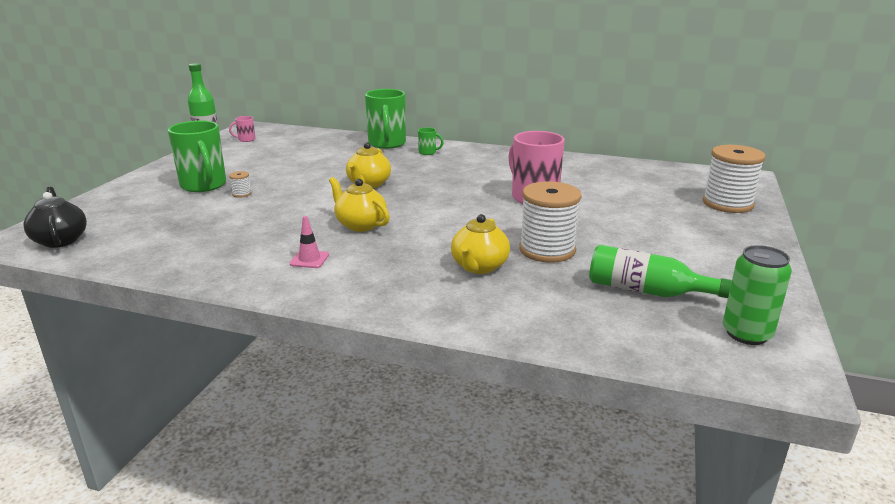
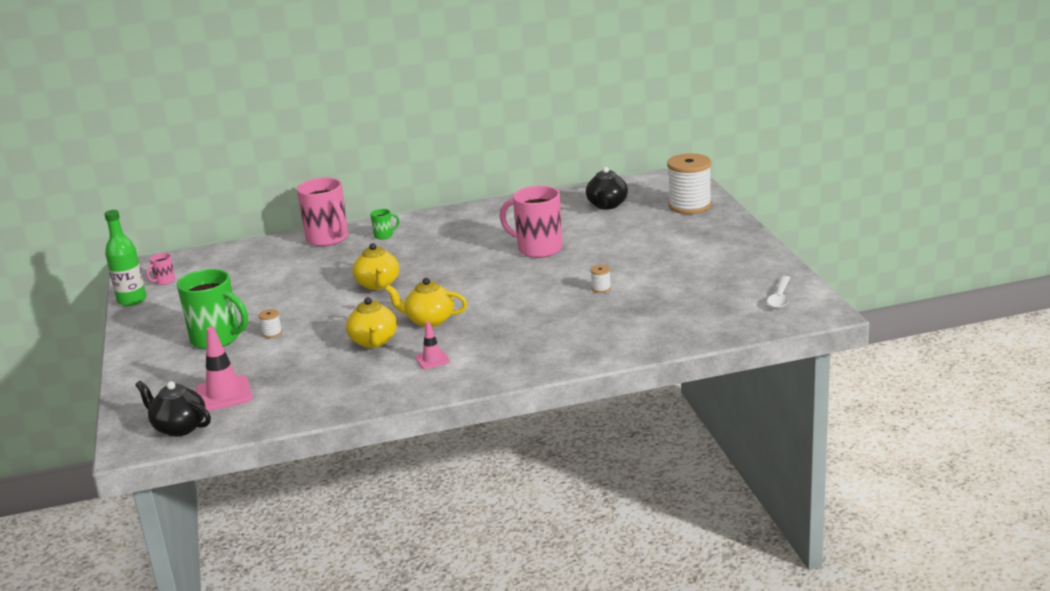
camera: 30 degrees left, 0 degrees up
green mug [365,89,406,149] -> pink mug [297,177,348,246]
yellow teapot [451,214,510,274] -> yellow teapot moved to [346,297,397,348]
white spool [519,181,582,263] -> white spool [591,265,611,293], size x0.40
green bottle [589,245,732,298] -> none
green can [723,245,792,345] -> white spoon [767,276,790,308]
none -> pink traffic cone [196,327,253,411]
none -> black teapot [586,167,628,209]

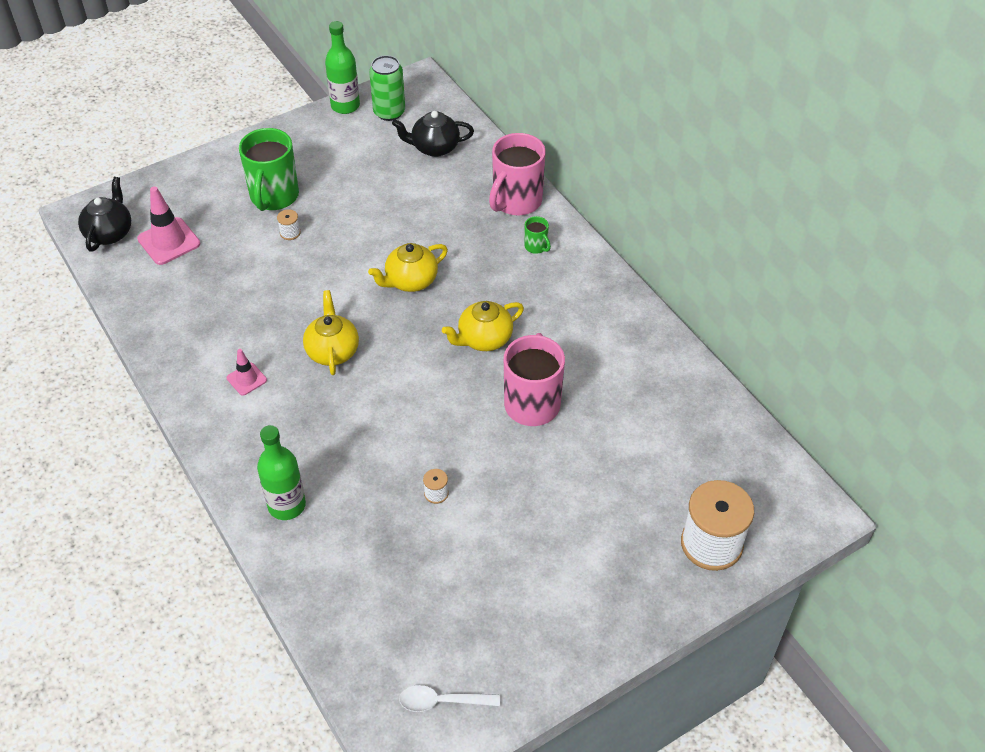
camera: 70 degrees right, 25 degrees up
pink mug [146,253,175,285] -> green can [369,55,405,121]
yellow teapot [346,297,397,348] -> yellow teapot moved to [442,301,524,351]
black teapot [586,167,628,209] -> black teapot moved to [392,111,474,157]
none -> green bottle [257,425,306,520]

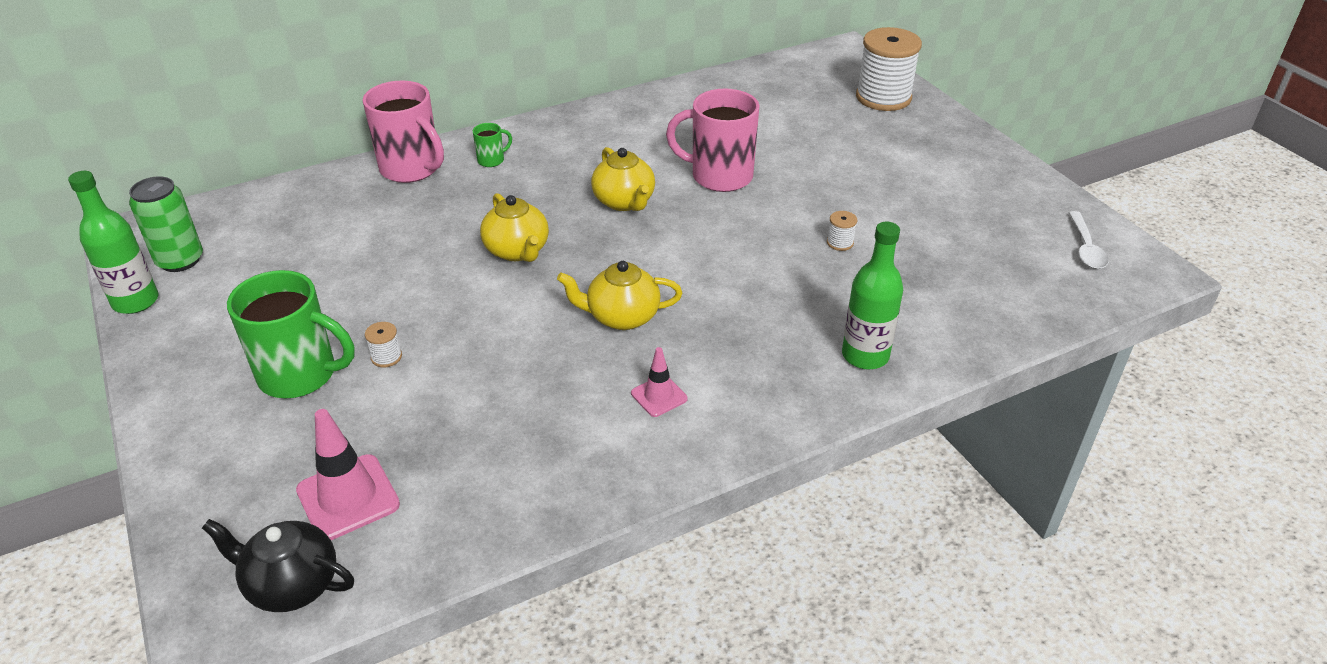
camera: 85 degrees left, 10 degrees down
black teapot [392,111,474,157] -> none

